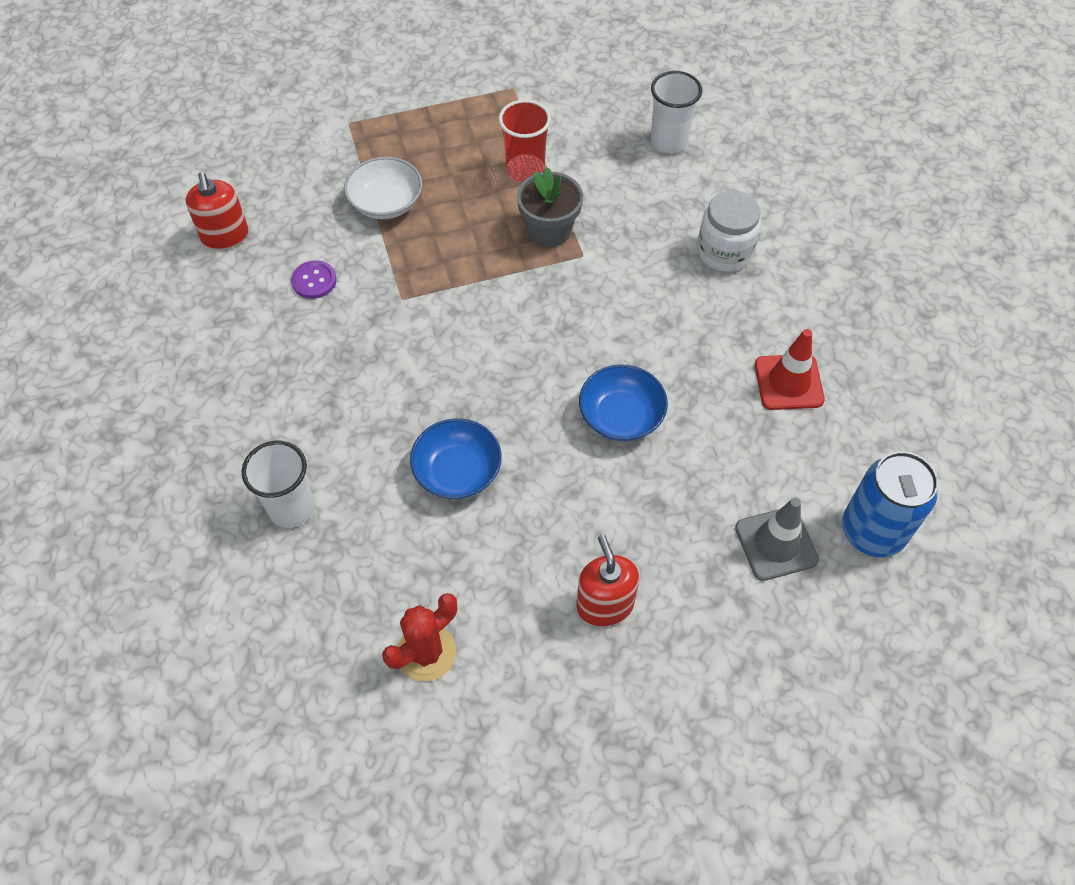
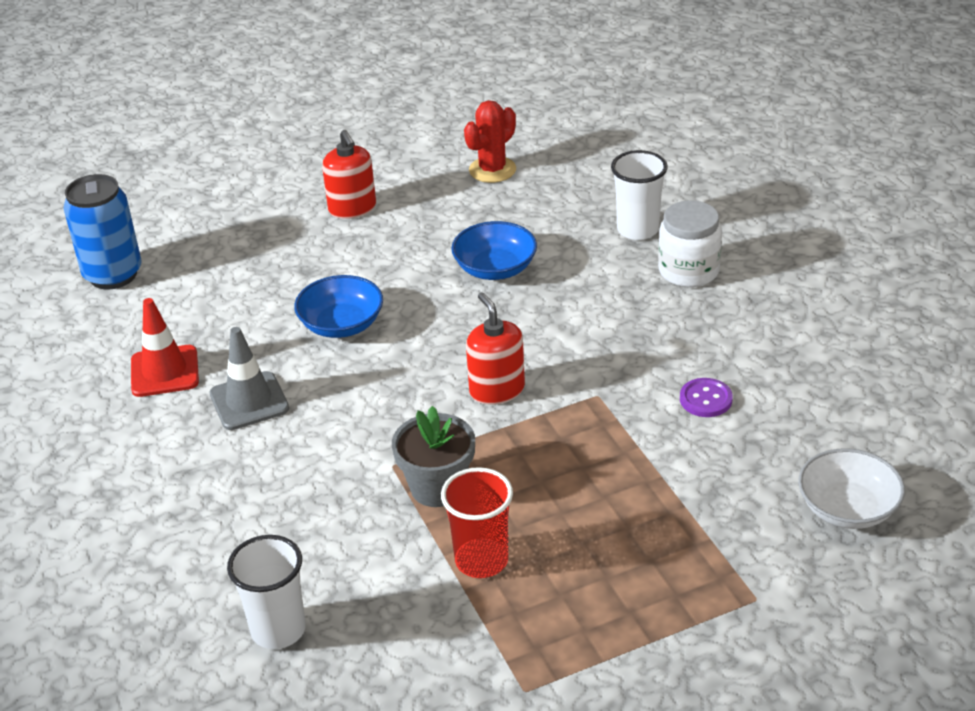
camera: 175 degrees right, 20 degrees down
red soap dispenser [186,172,249,250] -> red soap dispenser moved to [466,292,525,405]
white bowl [344,157,422,219] -> white bowl moved to [798,448,905,529]
white jar [697,190,761,272] -> white jar moved to [658,200,722,287]
grey traffic cone [735,498,819,581] -> grey traffic cone moved to [210,327,289,430]

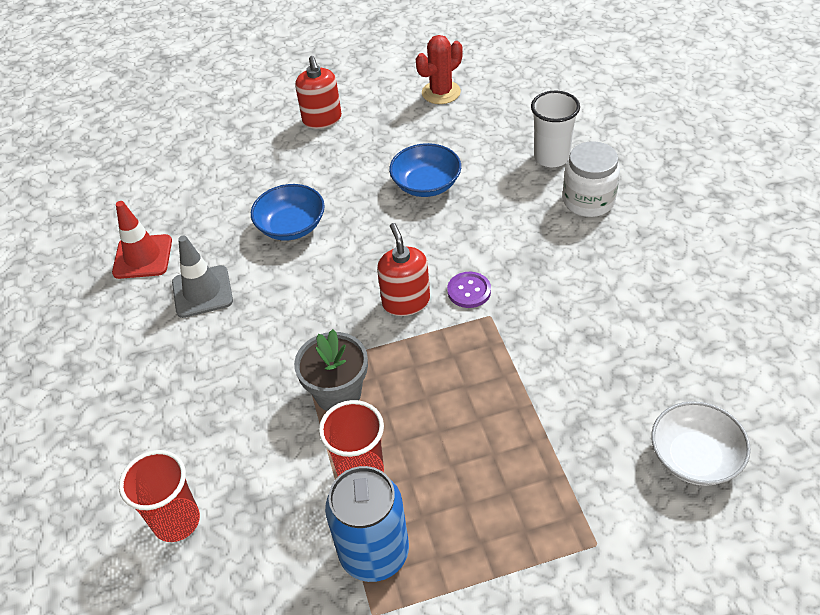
camera: 10 degrees right, 10 degrees up
blue can [63,174,142,289] -> blue can moved to [325,466,409,582]
white cup [227,535,306,649] -> red cup [119,450,200,542]
purple button [680,378,733,417] -> purple button moved to [447,272,491,308]

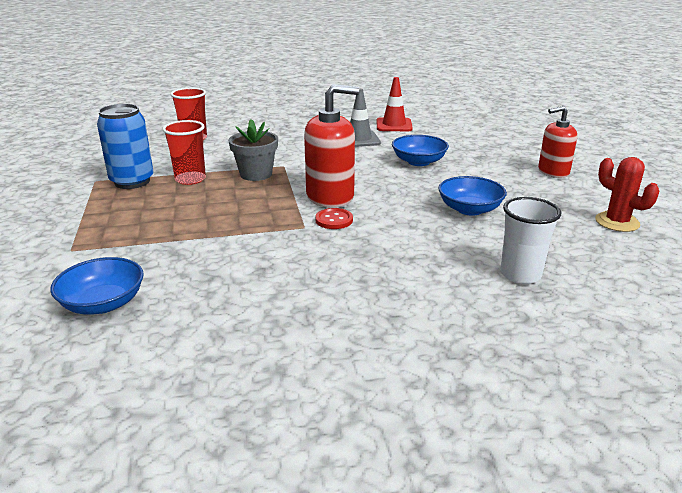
camera: 90 degrees right, 20 degrees down
red soap dispenser [377,223,430,316] -> red soap dispenser [304,84,359,208], size x1.52
purple button [447,272,491,308] -> red button [315,208,353,229]
white jar [563,141,620,217] -> none
white bowl [651,401,751,486] -> blue bowl [50,257,144,315]

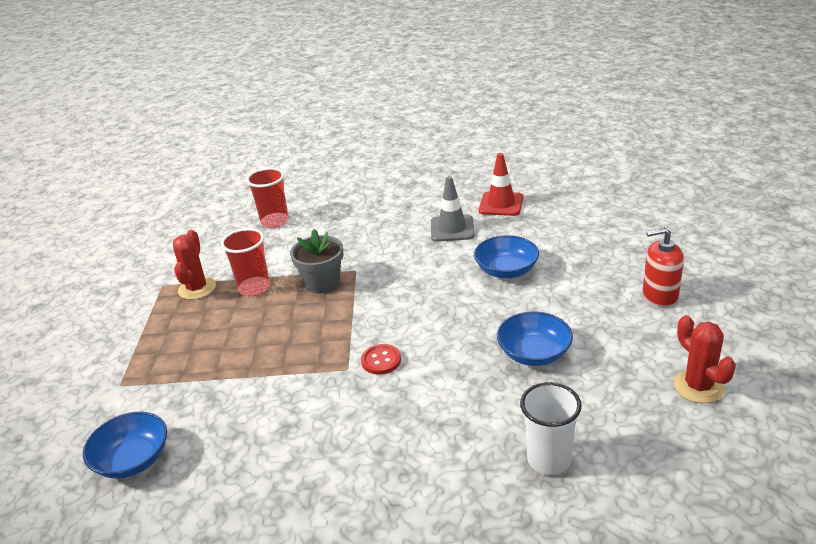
camera: 15 degrees right, 5 degrees up
blue can [97,104,154,189] -> red cactus [173,230,216,300]
red soap dispenser [304,84,359,208] -> none

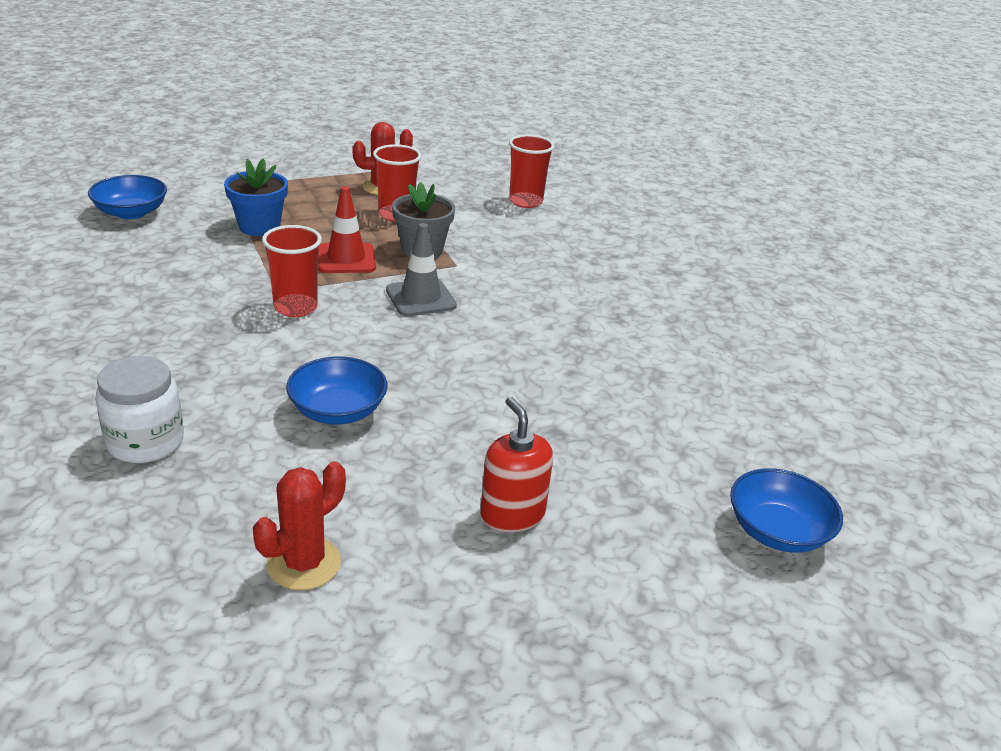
camera: 60 degrees right, 0 degrees up
red button [361,344,401,374] -> red cup [262,225,322,317]
grey traffic cone [431,176,474,242] -> grey traffic cone moved to [386,223,457,317]
blue bowl [474,235,539,278] -> blue bowl moved to [730,468,843,553]
red traffic cone [479,153,523,216] -> red traffic cone moved to [318,186,376,273]
white cup [520,382,582,475] -> white jar [95,356,184,463]
none -> blue flower pot [224,159,288,236]

